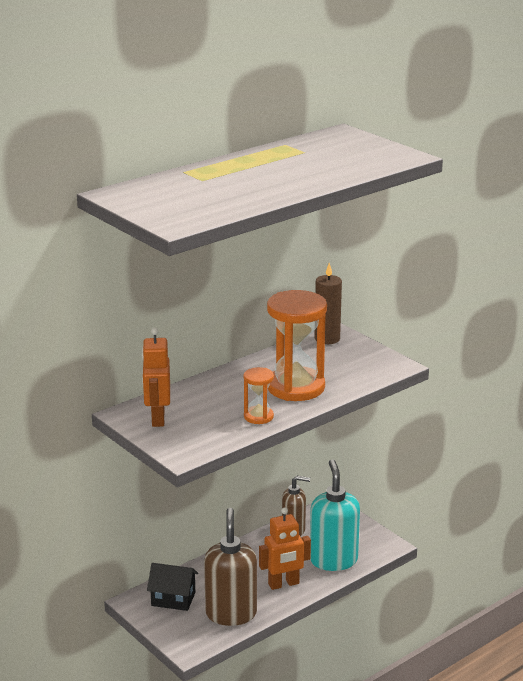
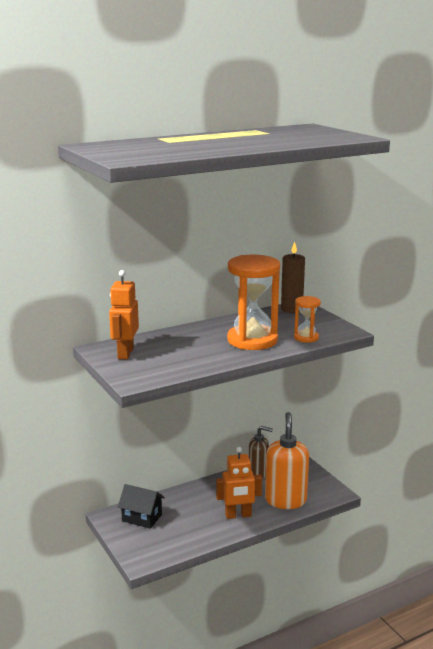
camera: 10 degrees right, 5 degrees down
brown soap dispenser [204,508,257,626] -> none
orange hourglass [244,367,274,424] -> orange hourglass moved to [294,296,321,343]
turquoise soap dispenser [310,459,360,571] -> orange soap dispenser [265,412,309,509]

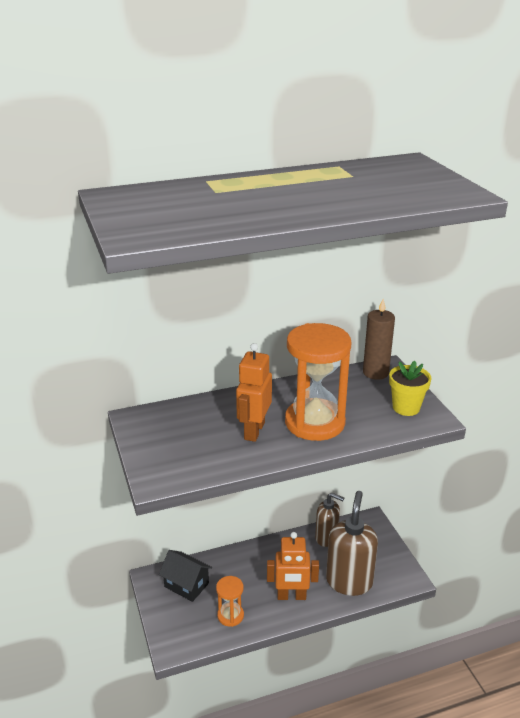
camera: 10 degrees right, 10 degrees up
orange robot [109,270,139,360] -> orange robot moved to [236,343,272,442]
orange soap dispenser [265,412,309,509] -> brown soap dispenser [326,491,378,596]
orange hourglass [294,296,321,343] -> orange hourglass moved to [216,576,244,627]
none -> yellow flower pot [389,361,432,416]

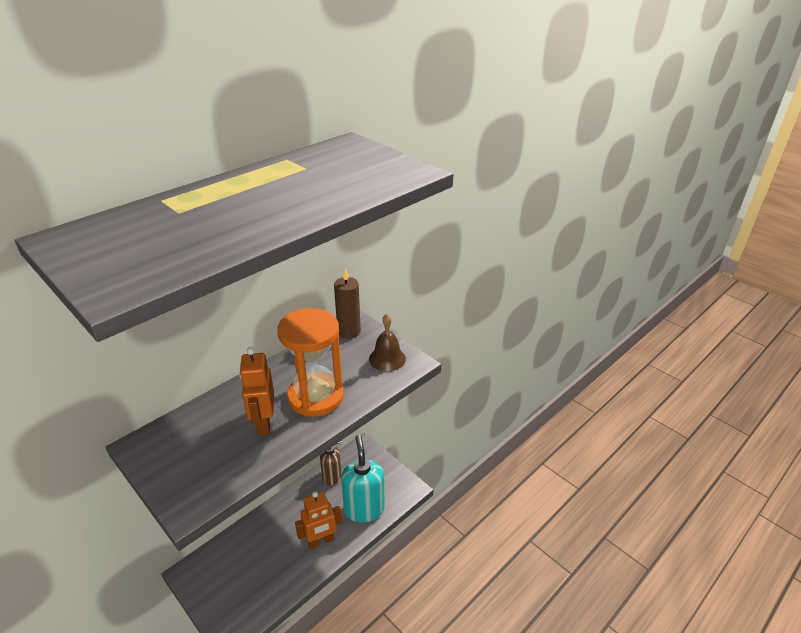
camera: 25 degrees left, 5 degrees up
black house [159,550,212,602] -> none
orange hourglass [216,576,244,627] -> none
brown soap dispenser [326,491,378,596] -> turquoise soap dispenser [341,435,385,523]
yellow flower pot [389,361,432,416] -> brown bell [369,314,406,371]

